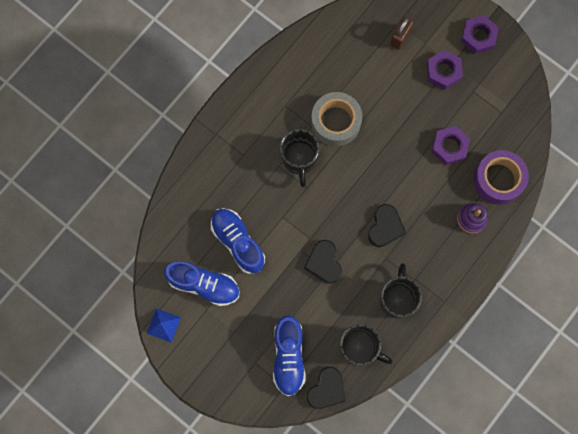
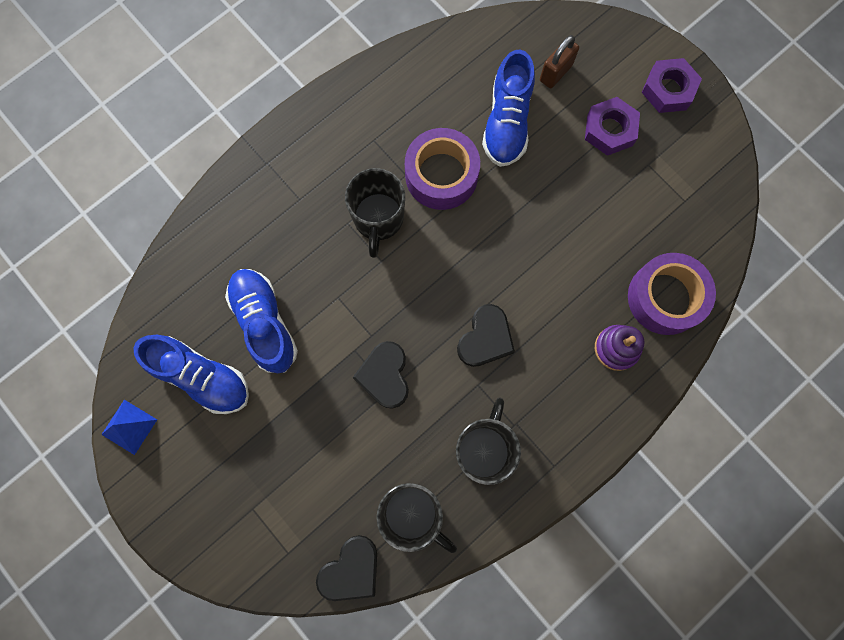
camera: 10 degrees right, 0 degrees up
blue shoe [273,315,305,396] -> blue shoe moved to [482,50,535,167]
grey tape [311,92,362,146] -> purple tape [405,128,480,210]
purple nut [432,126,470,165] -> none

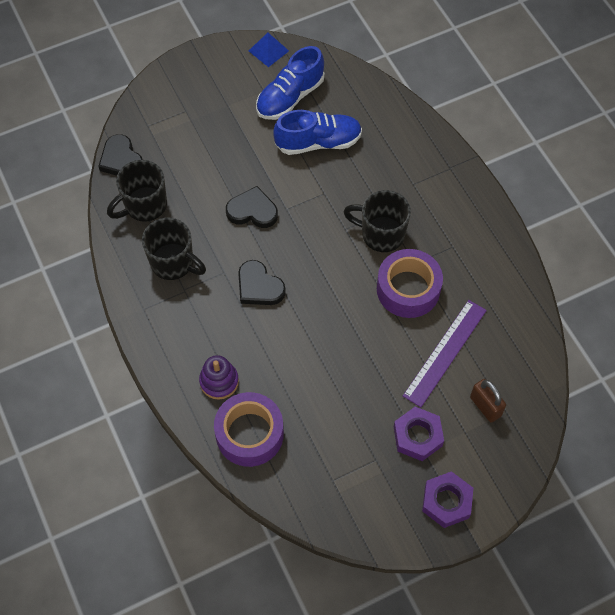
camera: 105 degrees right, 15 degrees down
blue shoe [482,50,535,167] -> purple ruler [403,300,487,407]

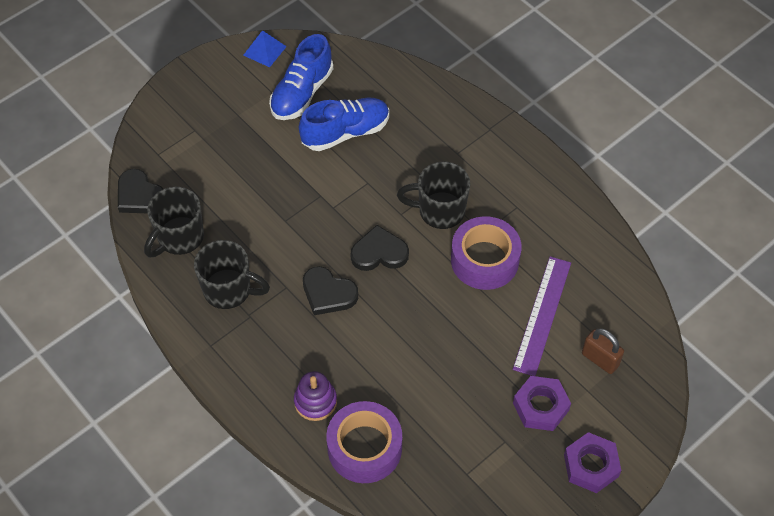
camera: 15 degrees left, 5 degrees down
black heart [226,186,278,228] -> black heart moved to [351,225,409,271]

